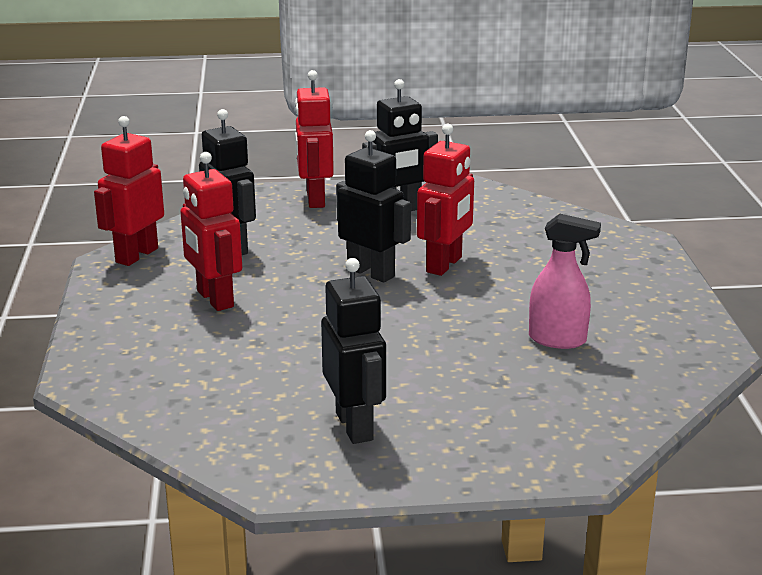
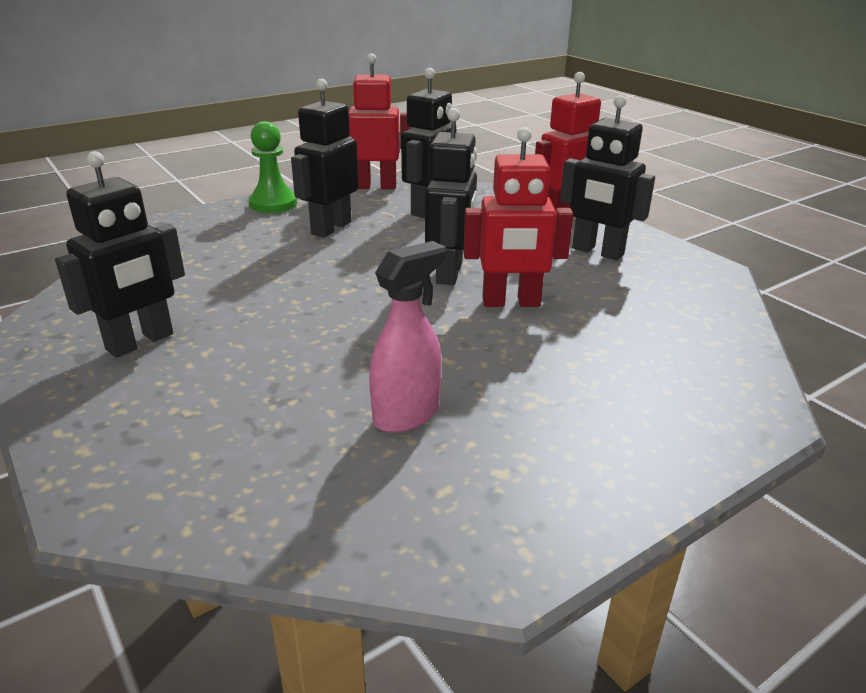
camera: 60 degrees right, 5 degrees up
red robot [180,152,242,311] -> black robot [291,79,359,238]
pink spray bottle [529,214,601,349] -> pink spray bottle turned 120 degrees counterclockwise [369,241,446,433]
none -> green pawn [248,121,297,213]

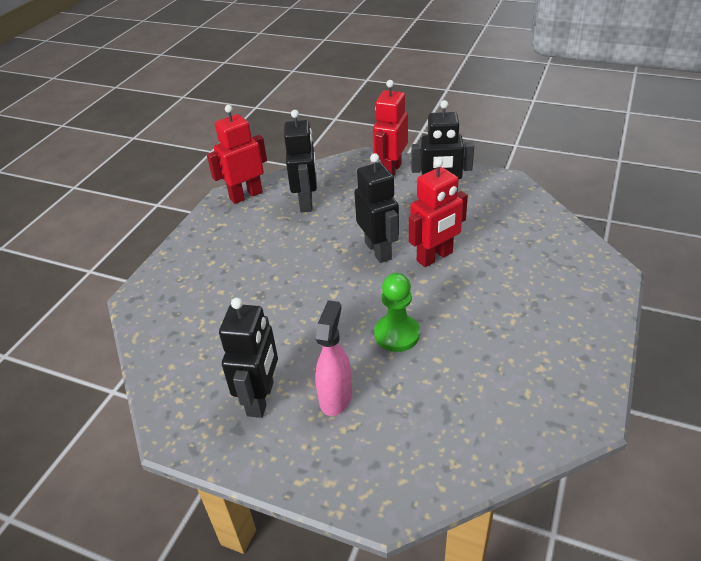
camera: 30 degrees left, 10 degrees up
green pawn [248,121,297,213] -> green pawn moved to [374,273,420,352]
black robot [291,79,359,238] -> none
pink spray bottle [369,241,446,433] -> pink spray bottle moved to [315,300,352,416]

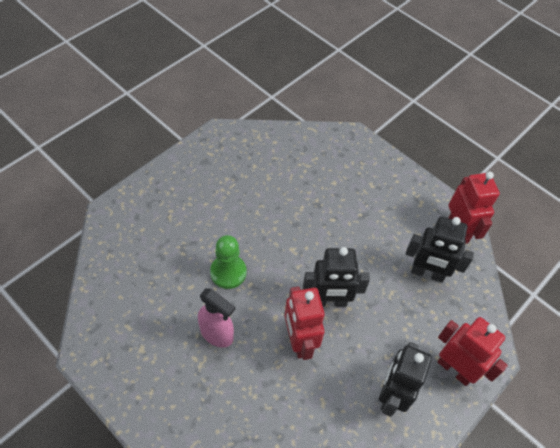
camera: 105 degrees right, 15 degrees up
black robot [219,298,278,418] -> none
pink spray bottle [315,300,352,416] -> pink spray bottle moved to [198,288,235,348]

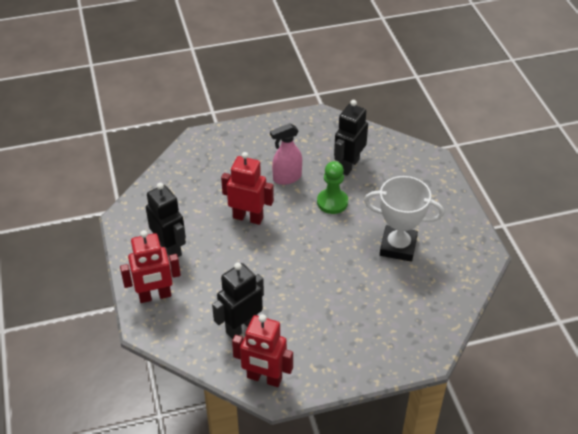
camera: 125 degrees right, 10 degrees down
black robot [303,247,370,307] -> black robot moved to [334,100,368,175]
none -> white trophy [364,176,444,262]

